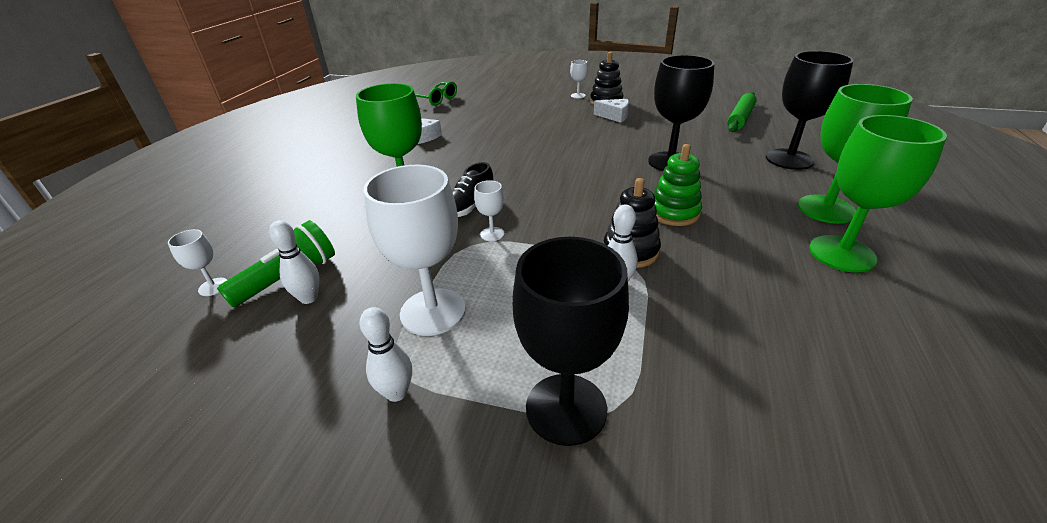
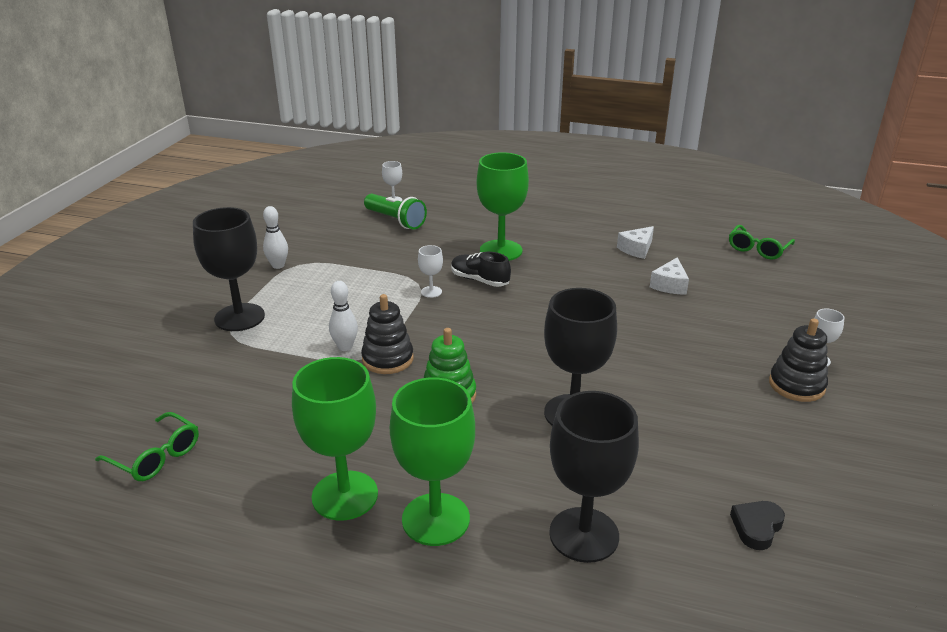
camera: 90 degrees right, 5 degrees down
white bowling pin [269,220,320,304] -> none
white goblet [363,165,466,336] -> none
white cheese [594,99,629,123] -> white cheese moved to [650,257,689,294]
green rolling pin [727,92,757,132] -> black heart [730,501,785,550]
none -> green glasses [95,412,199,481]

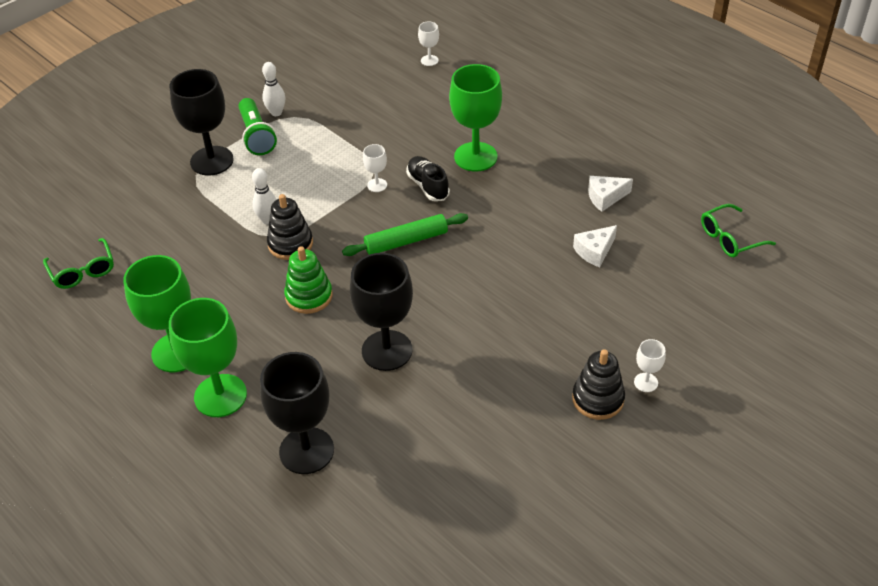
camera: 30 degrees right, 15 degrees up
green flashlight [364,194,427,229] -> green flashlight moved to [238,98,277,155]
black heart [730,501,785,550] -> none
none -> green rolling pin [342,213,468,256]

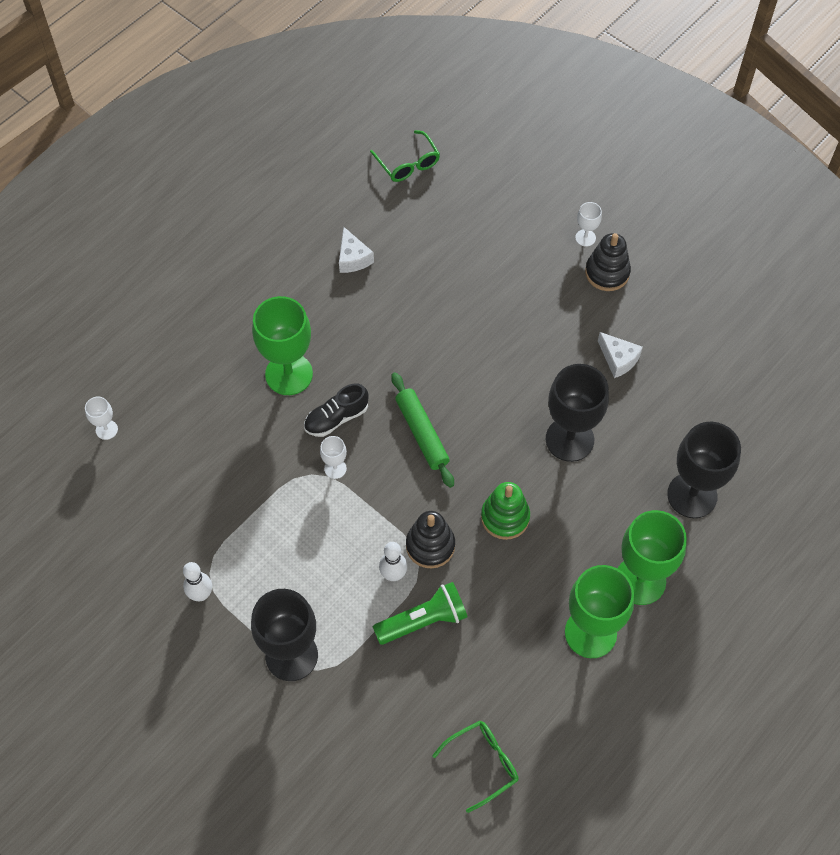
camera: 95 degrees left, 15 degrees up
green flashlight [238,98,277,155] -> green flashlight moved to [373,582,468,645]
white cheese [573,225,617,267] -> white cheese moved to [598,332,643,378]

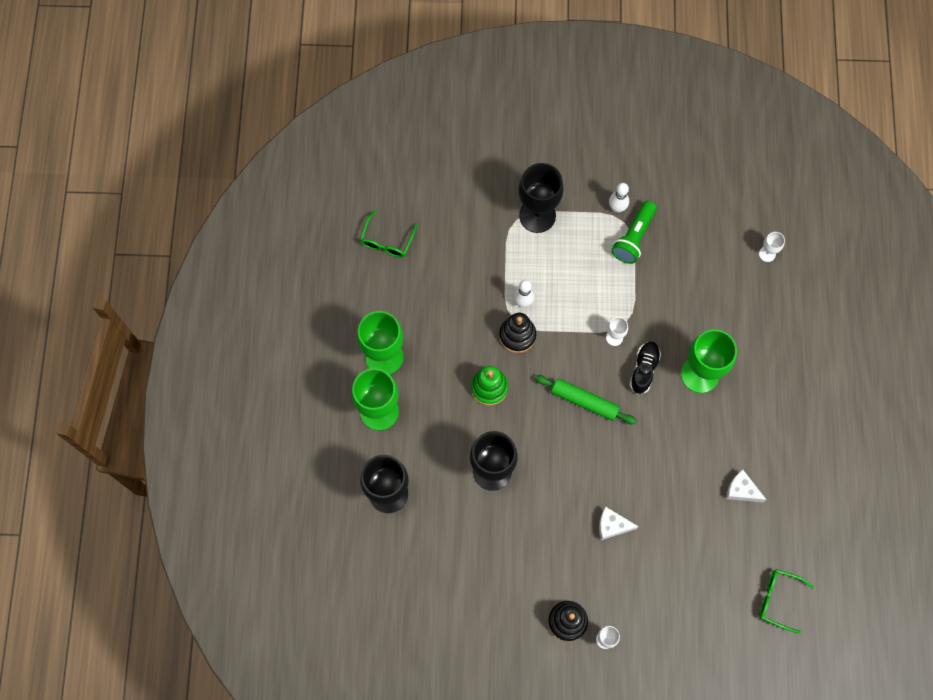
camera: 140 degrees right, 10 degrees up
green flashlight [373,582,468,645] -> green flashlight moved to [611,201,657,264]
white cheese [598,332,643,378] -> white cheese moved to [599,507,639,540]

